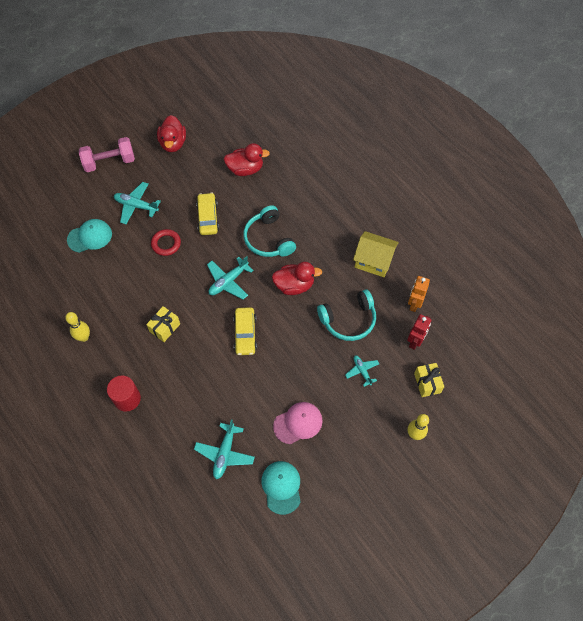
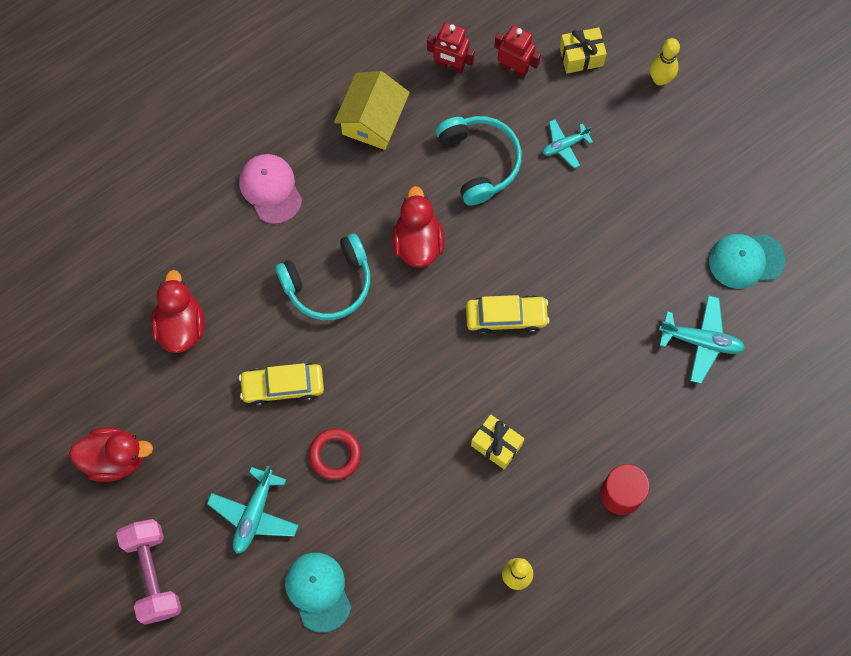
camera: 90 degrees left, 10 degrees up
turquoise plane [207,256,254,299] -> none
pink cap [273,402,323,444] -> pink cap moved to [239,154,302,224]
orange robot [408,276,430,312] -> red robot [427,22,475,73]

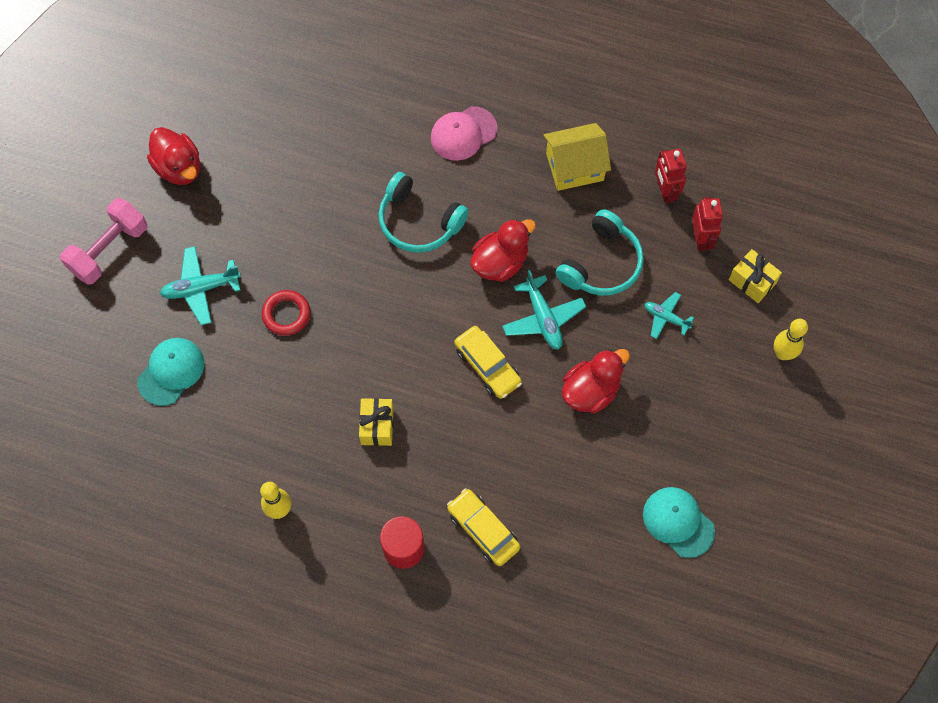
camera: 55 degrees right, 5 degrees down
red duck [151,270,205,353] -> red duck moved to [562,349,630,414]
pink cap [239,154,302,224] -> pink cap turned 150 degrees counterclockwise [431,106,497,161]
yellow car [239,363,324,406] -> yellow car moved to [447,488,520,566]
turquoise plane [659,295,745,383] -> turquoise plane moved to [502,270,586,350]

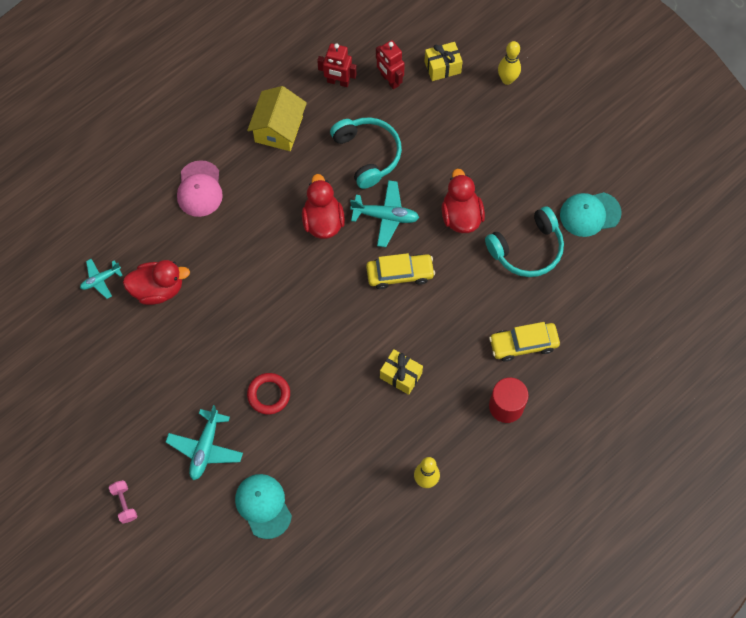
camera: 60 degrees left, 0 degrees up
pink dumbbell [60,198,147,285] -> pink dumbbell [109,480,138,524], size x0.50
red duck [147,127,200,185] -> red duck moved to [123,260,190,305]
turquoise headphones [378,172,468,253] -> turquoise headphones moved to [485,206,564,277]
turquoise plane [644,292,694,339] -> turquoise plane moved to [80,259,123,299]
red robot [692,197,723,251] -> red robot turned 150 degrees counterclockwise [376,40,405,89]

